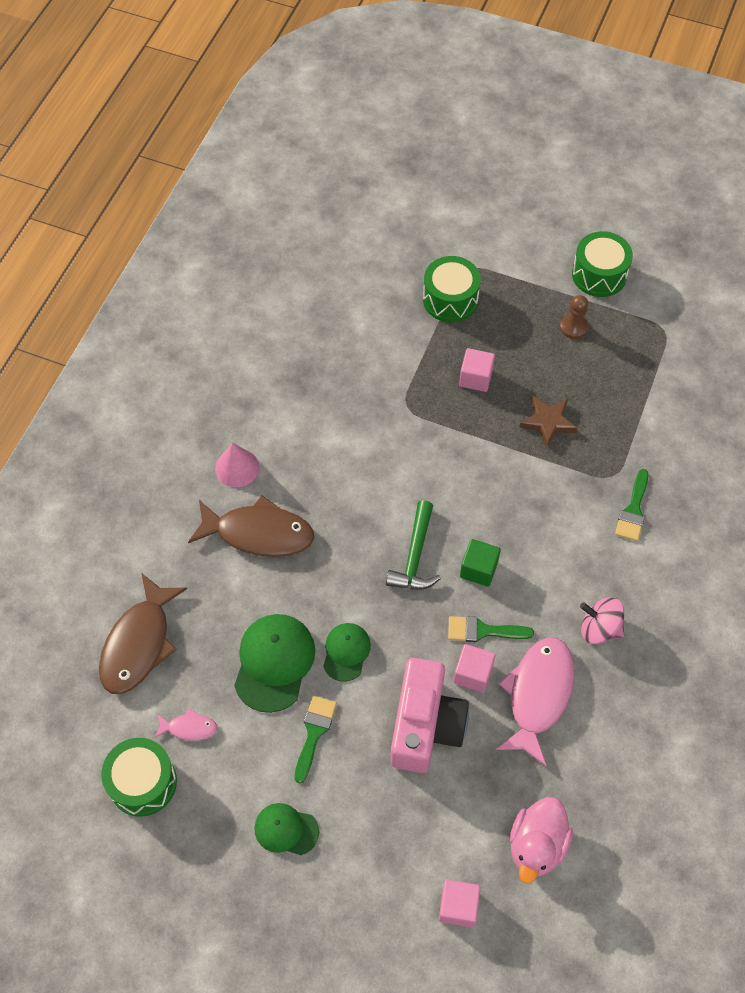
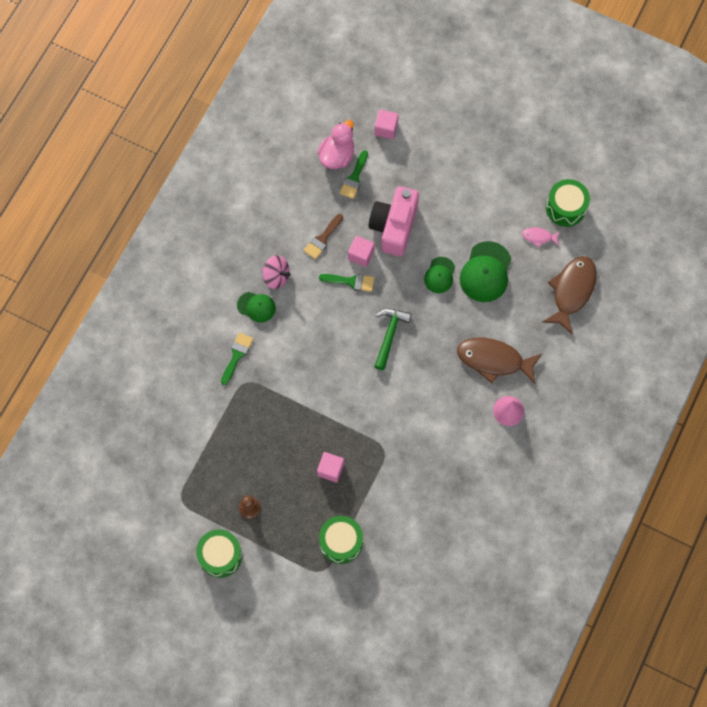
camera: 175 degrees left, 10 degrees up
green cap [254,803,319,855] -> green cap moved to [237,292,276,322]
green brush [294,696,337,783] -> green brush moved to [340,150,368,199]
green cube [460,539,501,587] -> none
pink fish [495,637,574,767] -> brown brush [303,214,343,259]
brown star [519,396,577,447] -> none

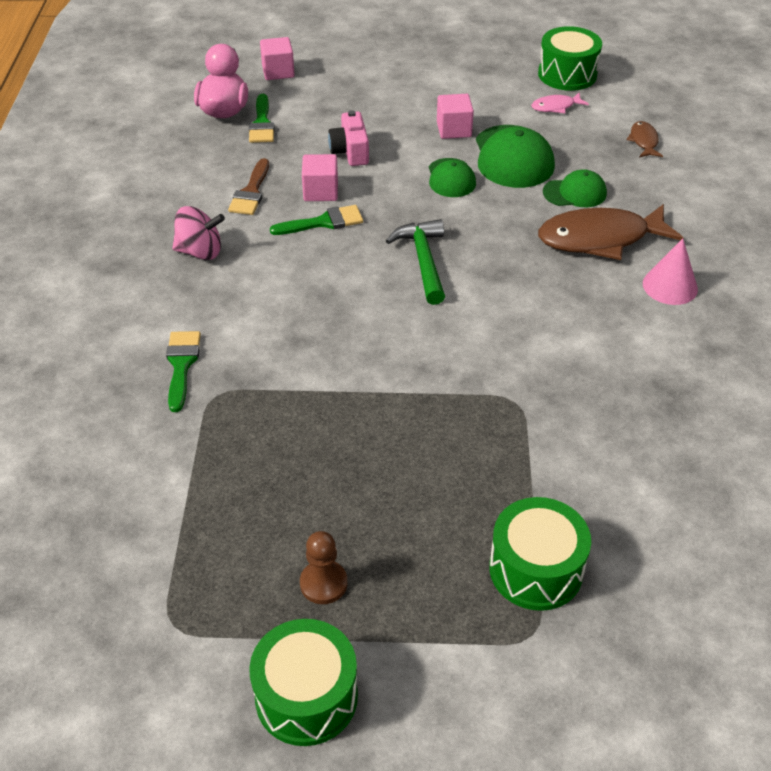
camera: 25 degrees left, 25 degrees down
green cap [237,292,276,322] -> green cap moved to [543,169,607,207]
pink cube [317,452,344,482] -> pink cube moved to [437,94,474,139]
pink camera [368,186,419,256] -> pink camera [328,110,369,166], size x0.55
brown fish [542,256,597,335] -> brown fish [627,121,663,157], size x0.47

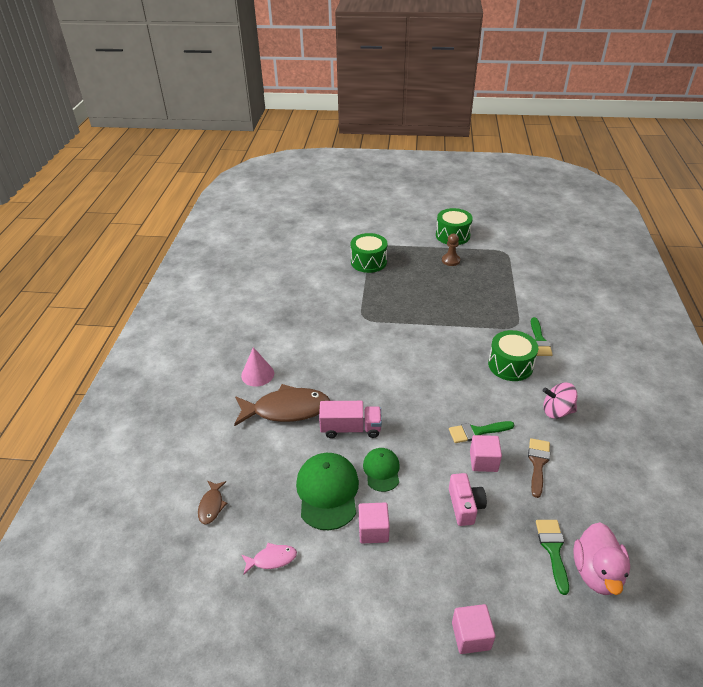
camera: 175 degrees left, 5 degrees down
pink cube [260,37,295,80] -> pink cube moved to [452,604,496,654]
green hammer [386,219,445,305] -> none
green drum [538,26,602,91] -> green drum moved to [488,330,538,381]
green cap [543,169,607,207] -> none
none -> pink truck [319,401,382,438]

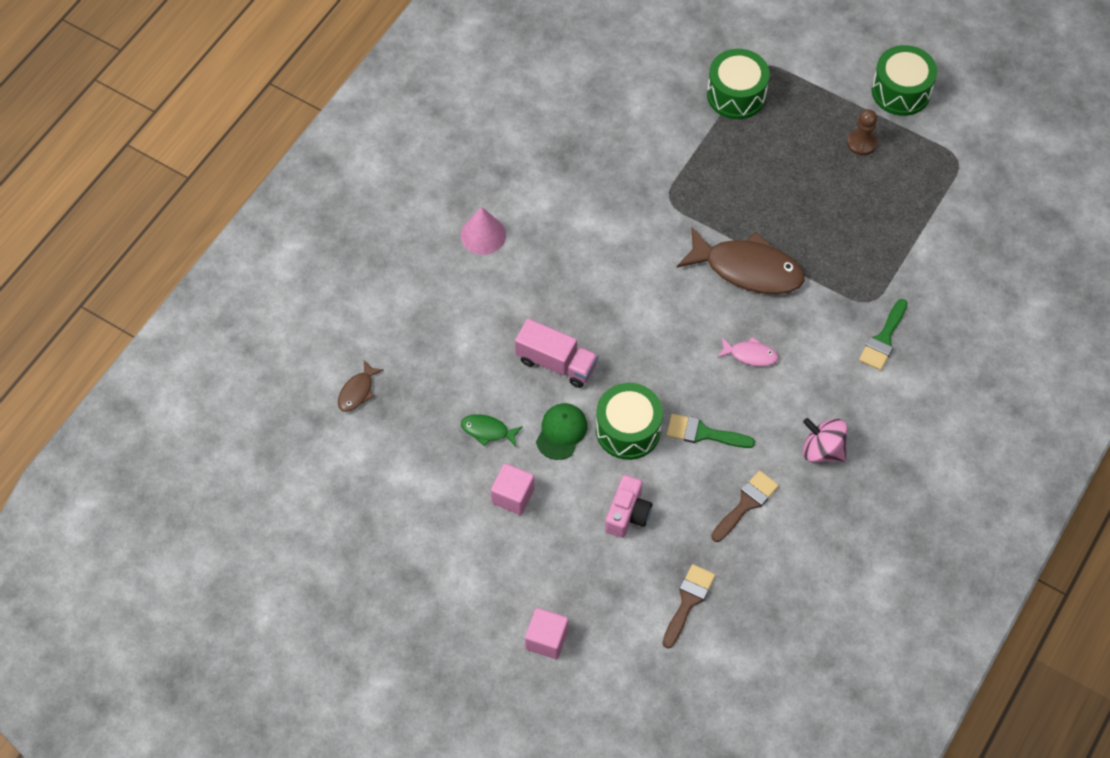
camera: 25 degrees right, 20 degrees up
brown fish [234,384,330,426] -> brown fish moved to [677,227,805,294]
pink fish [242,543,297,575] -> pink fish moved to [717,337,778,366]
green cap [296,453,359,530] -> green fish [461,414,523,447]
pink cube [470,435,502,472] -> none
green drum [488,330,538,381] -> green drum moved to [596,383,663,460]
green brush [536,520,569,595] -> brown brush [663,564,716,649]
pink duck [573,522,630,595] -> none

